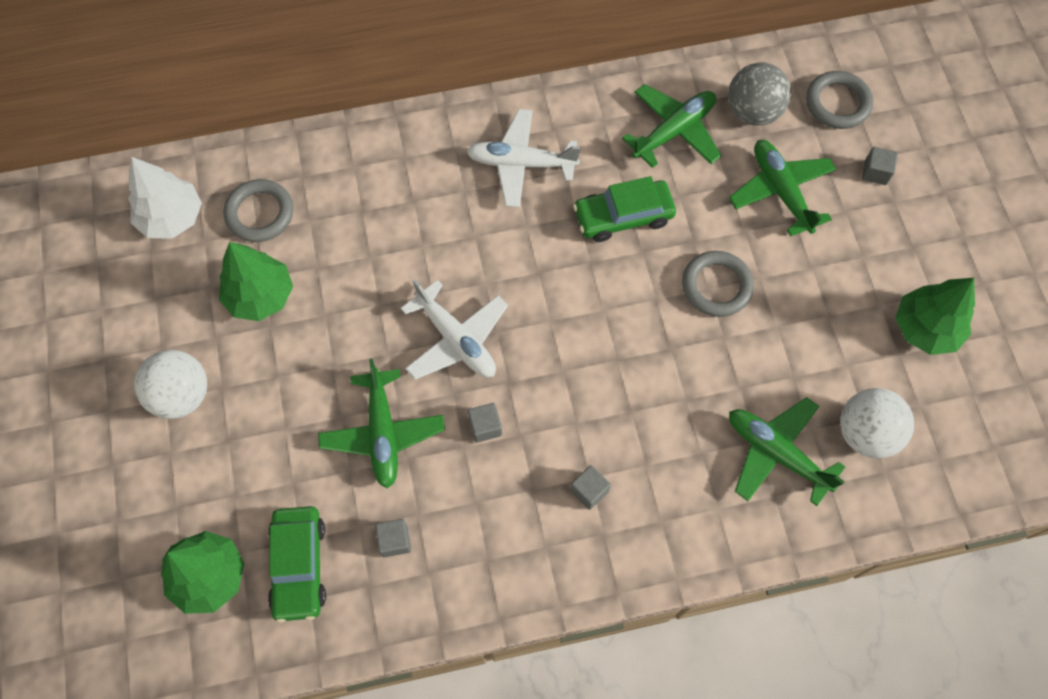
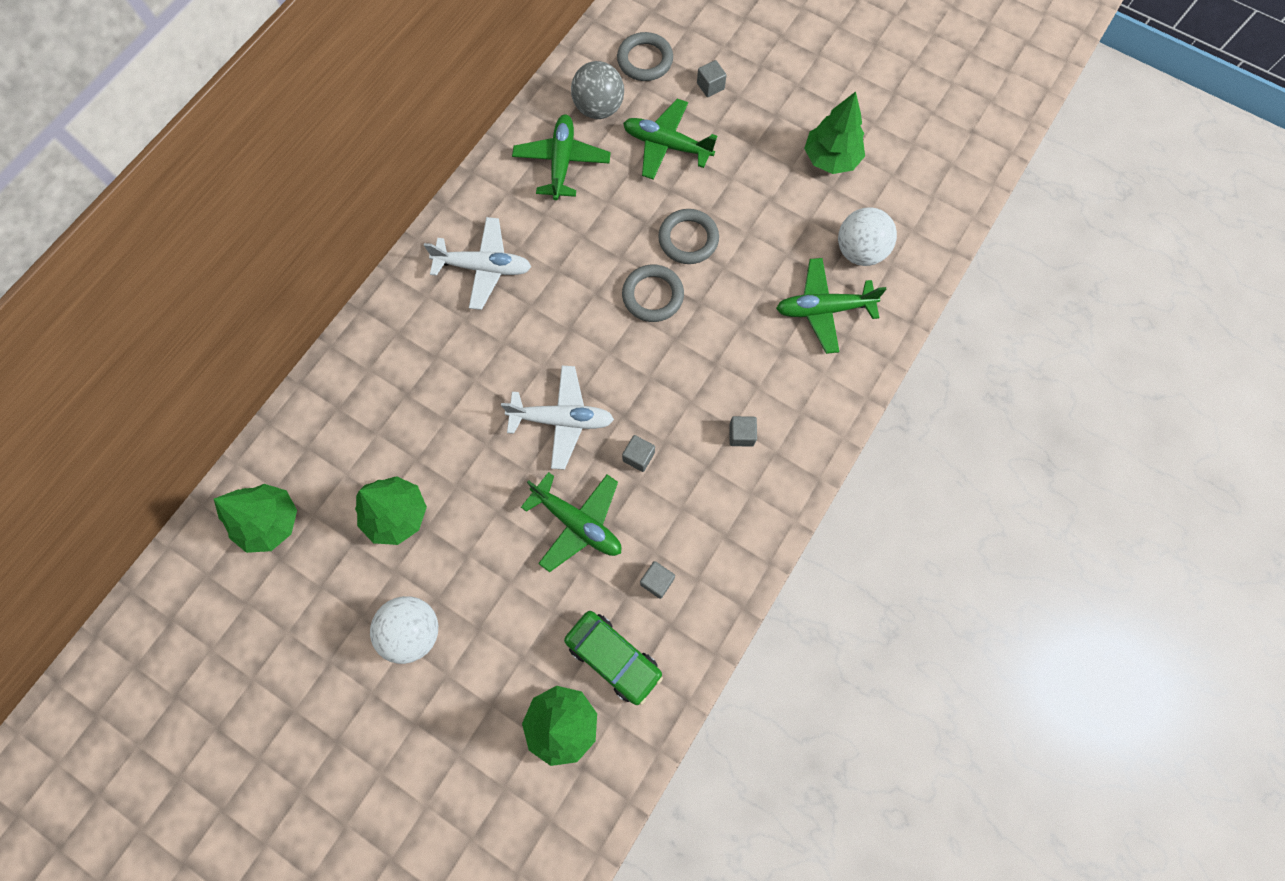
camera: 45 degrees left, 5 degrees up
white tree [128,157,202,239] -> green tree [214,484,297,553]
grey ring [223,179,293,242] -> grey ring moved to [622,265,684,322]
white plane [467,109,581,208] -> white plane turned 135 degrees counterclockwise [424,217,531,310]
green car [573,176,676,242] -> none

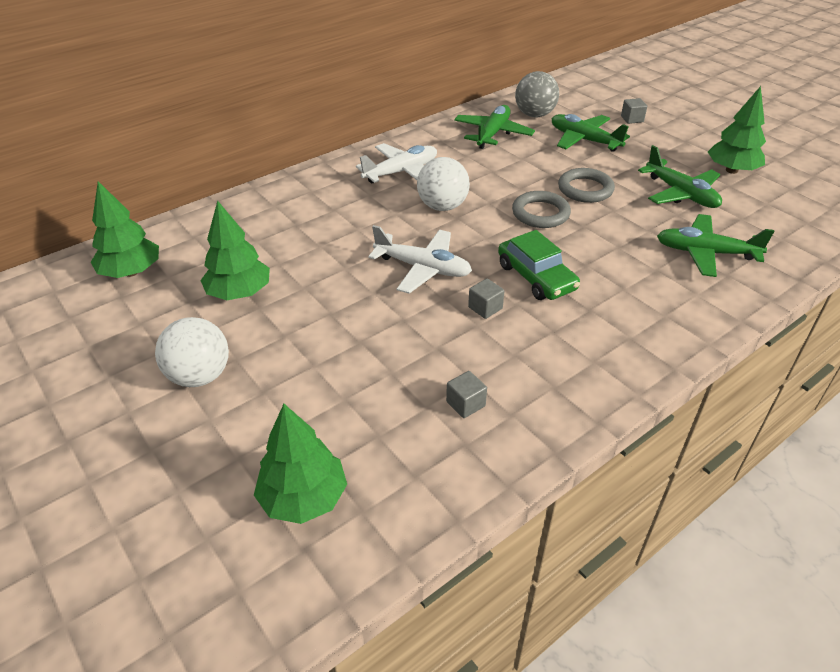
camera: 20 degrees right, 30 degrees down
white plane [424,217,531,310] -> white plane turned 60 degrees counterclockwise [356,143,437,183]
green plane [521,472,621,572] -> green plane moved to [638,145,722,208]
green car [564,611,663,705] -> green car moved to [498,230,580,300]
grey ring [617,32,673,81] -> none
grey cube [729,416,757,447] -> none
white ball [838,207,897,266] -> white ball moved to [417,157,470,211]

